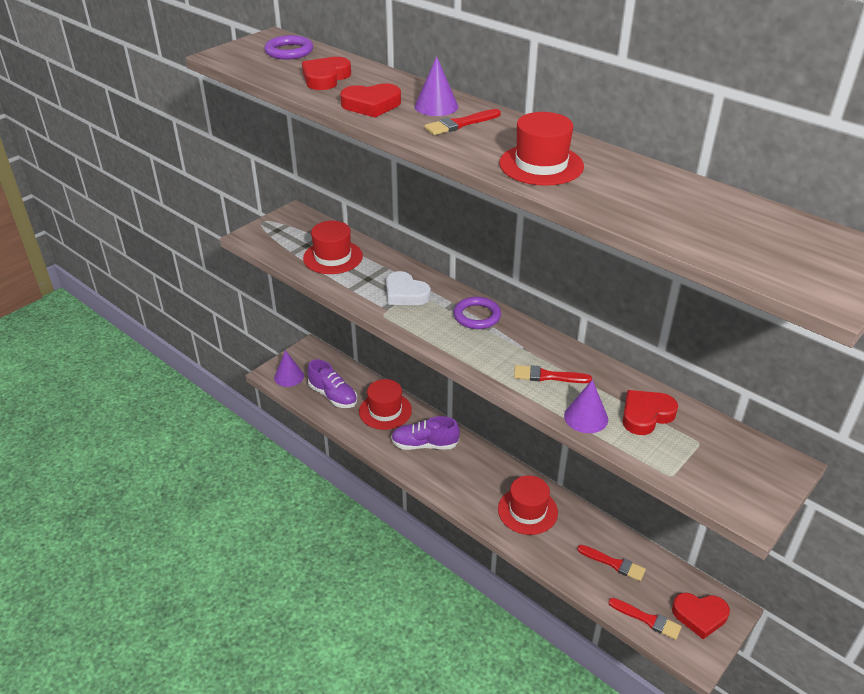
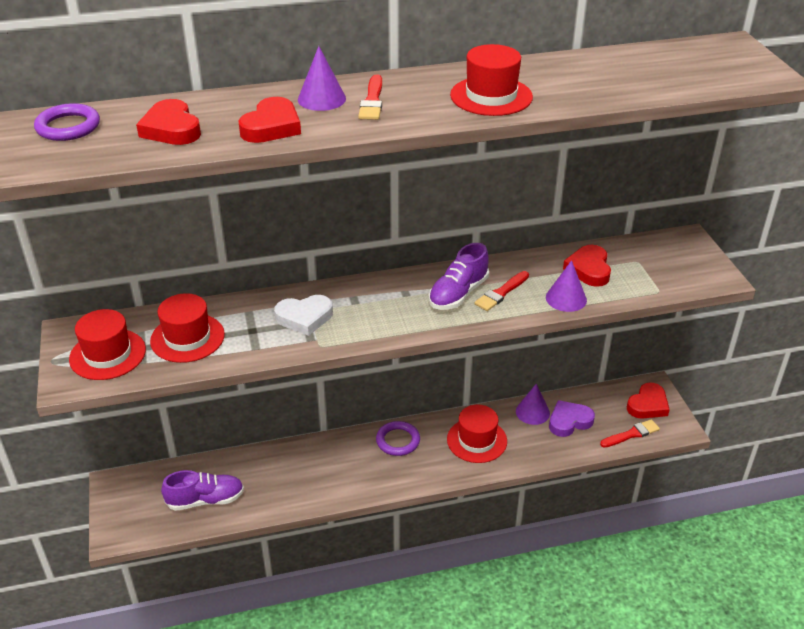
camera: 55 degrees left, 0 degrees up
purple cone [274,350,304,387] -> purple cone moved to [516,383,550,425]
red hat [359,379,412,430] -> red hat moved to [69,309,146,380]
purple shoe [391,416,460,450] -> purple shoe moved to [429,243,489,310]
purple ring [453,297,501,329] -> purple ring moved to [376,421,420,456]
red brush [577,545,646,581] -> purple heart [549,400,595,437]

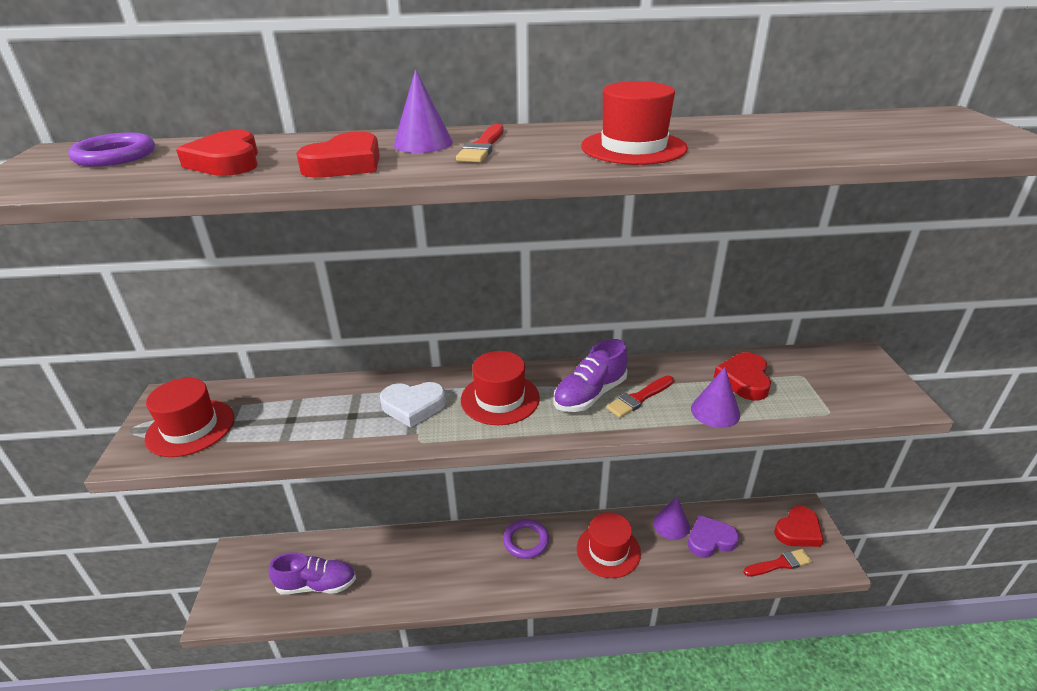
camera: 10 degrees right, 5 degrees down
red hat [150,293,225,363] -> red hat moved to [461,351,540,425]

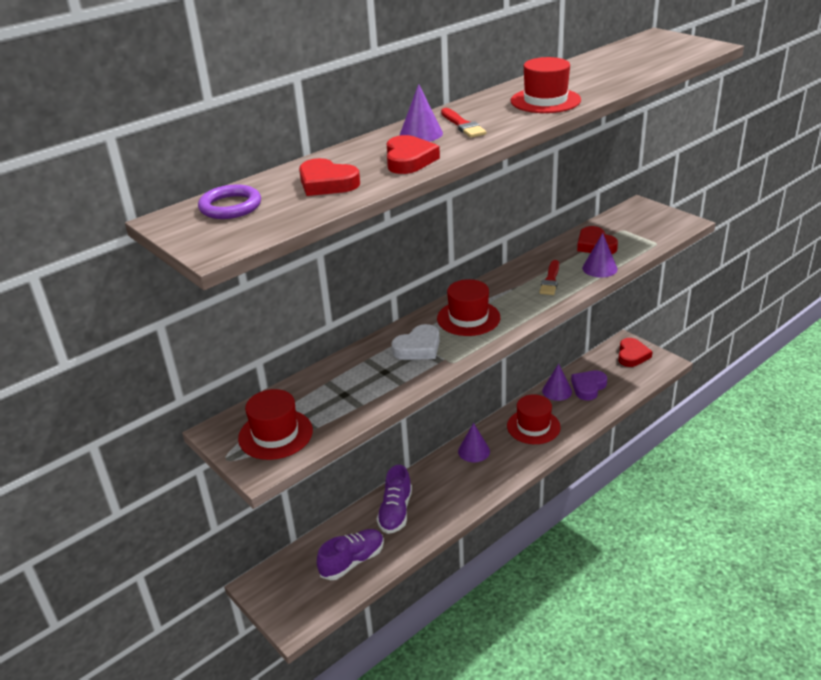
camera: 35 degrees left, 0 degrees up
purple ring [503,519,549,559] -> purple cone [458,423,490,462]
purple shoe [553,339,628,412] -> purple shoe moved to [377,465,412,534]
red brush [743,549,812,576] -> none

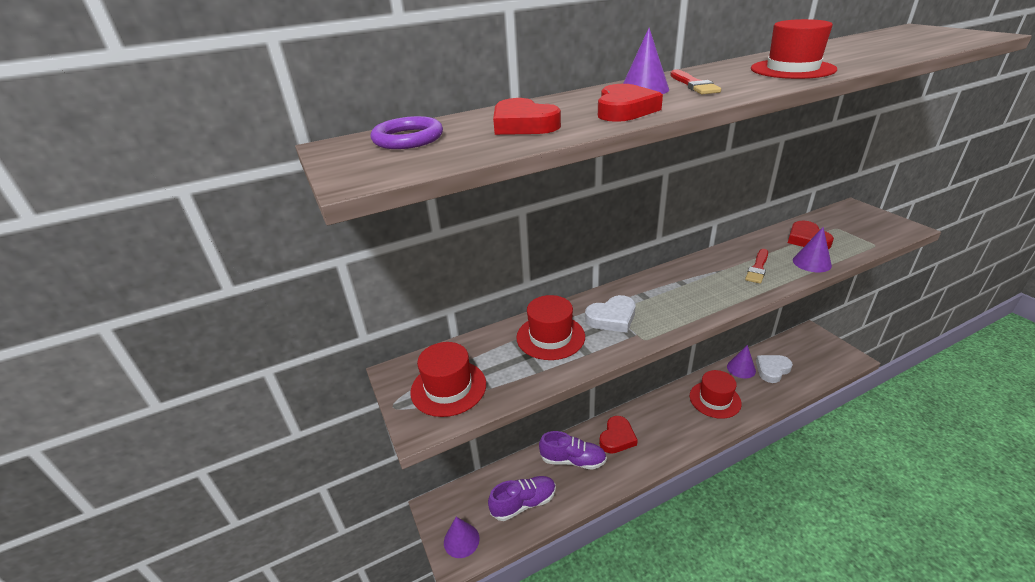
camera: 15 degrees right, 0 degrees up
purple shoe [377,465,412,534] -> purple shoe turned 105 degrees counterclockwise [539,431,607,470]
red hat [437,279,500,336] -> red hat moved to [516,295,585,360]
purple cone [458,423,490,462] -> purple cone moved to [444,517,480,558]
purple heart [571,371,607,400] -> white heart [756,355,793,383]
red heart [618,338,653,367] -> red heart moved to [599,416,638,454]

